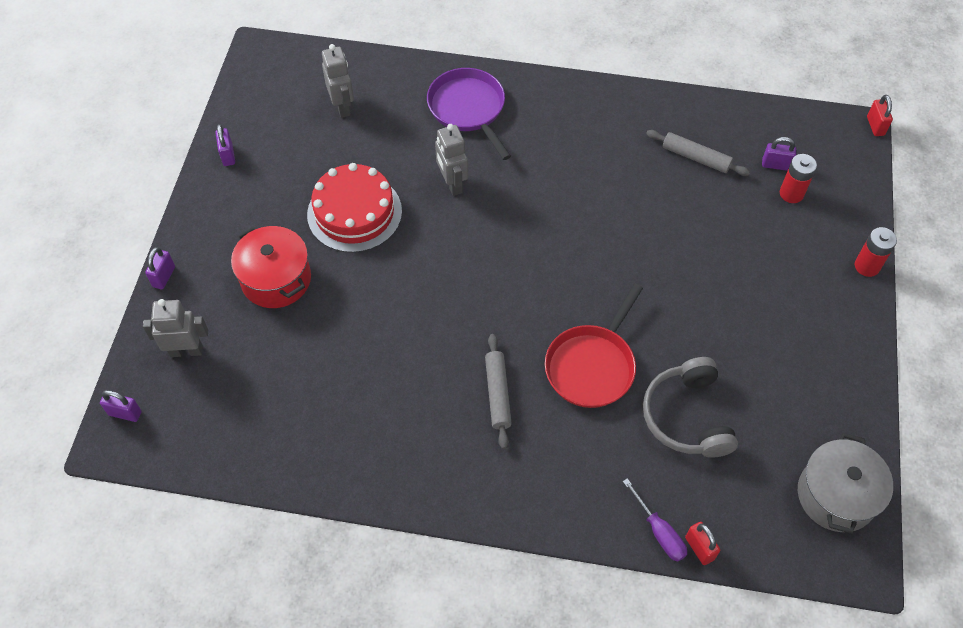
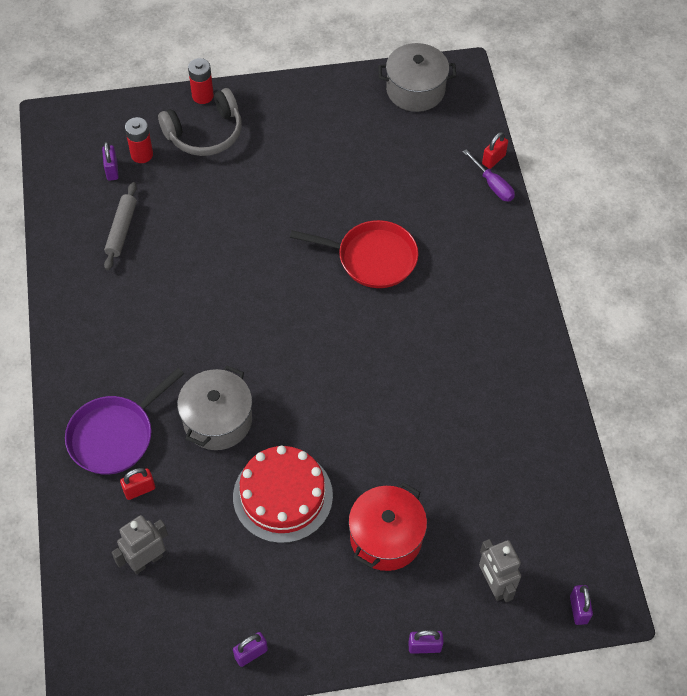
camera: 110 degrees left, 0 degrees up
grey robot [435,124,468,196] -> grey pot [177,366,252,450]
grey rolling pin [485,334,512,449] -> none
purple screwdriver [623,478,687,562] -> purple screwdriver turned 105 degrees clockwise [463,149,515,202]
grey headphones [643,357,738,458] -> grey headphones moved to [158,88,242,156]
red padlock [867,95,893,136] -> red padlock moved to [120,468,155,500]

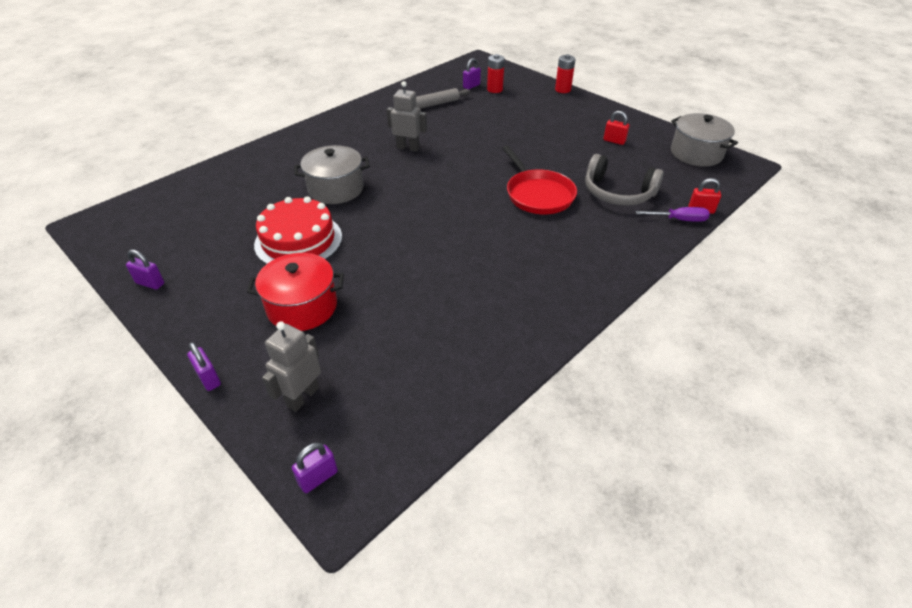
camera: 55 degrees right, 15 degrees down
purple pan [65,368,184,475] -> none
grey robot [111,515,168,574] -> grey robot moved to [387,81,427,152]
red padlock [120,468,155,500] -> red padlock moved to [603,111,629,145]
grey headphones [158,88,242,156] -> grey headphones moved to [585,154,664,206]
purple screwdriver [463,149,515,202] -> purple screwdriver turned 105 degrees counterclockwise [636,207,710,222]

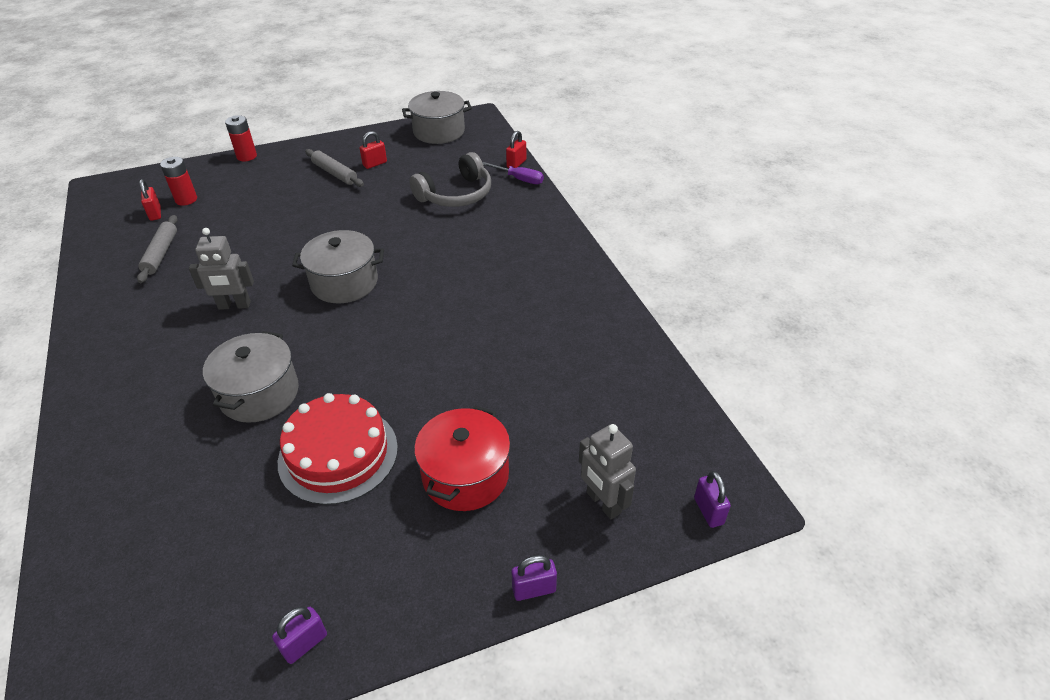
camera: 65 degrees left, 0 degrees up
grey robot [387,81,427,152] -> grey robot turned 135 degrees counterclockwise [189,228,254,310]
purple padlock [463,58,481,89] -> red padlock [139,179,161,221]
red pan [502,146,577,214] -> none
purple screwdriver [636,207,710,222] -> purple screwdriver turned 90 degrees clockwise [483,162,544,184]
none -> grey pot [292,230,384,303]
none -> grey rolling pin [305,149,364,187]

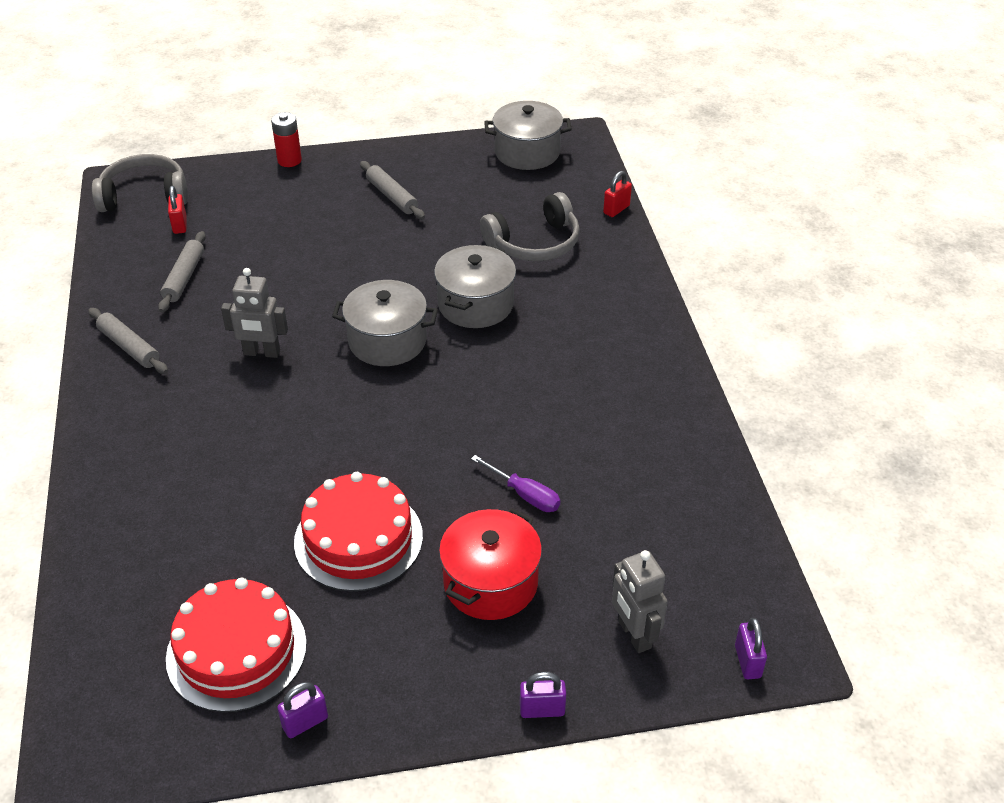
camera: 10 degrees right, 0 degrees up
red battery [160,157,197,206] -> none
grey pot [203,331,299,423] -> grey pot moved to [434,245,516,328]
red padlock [360,131,387,169] -> none
purple screwdriver [483,162,544,184] -> purple screwdriver moved to [471,455,560,512]
none -> grey rolling pin [88,308,168,374]
none -> grey headphones [92,154,188,212]
none -> red cake [166,578,307,712]

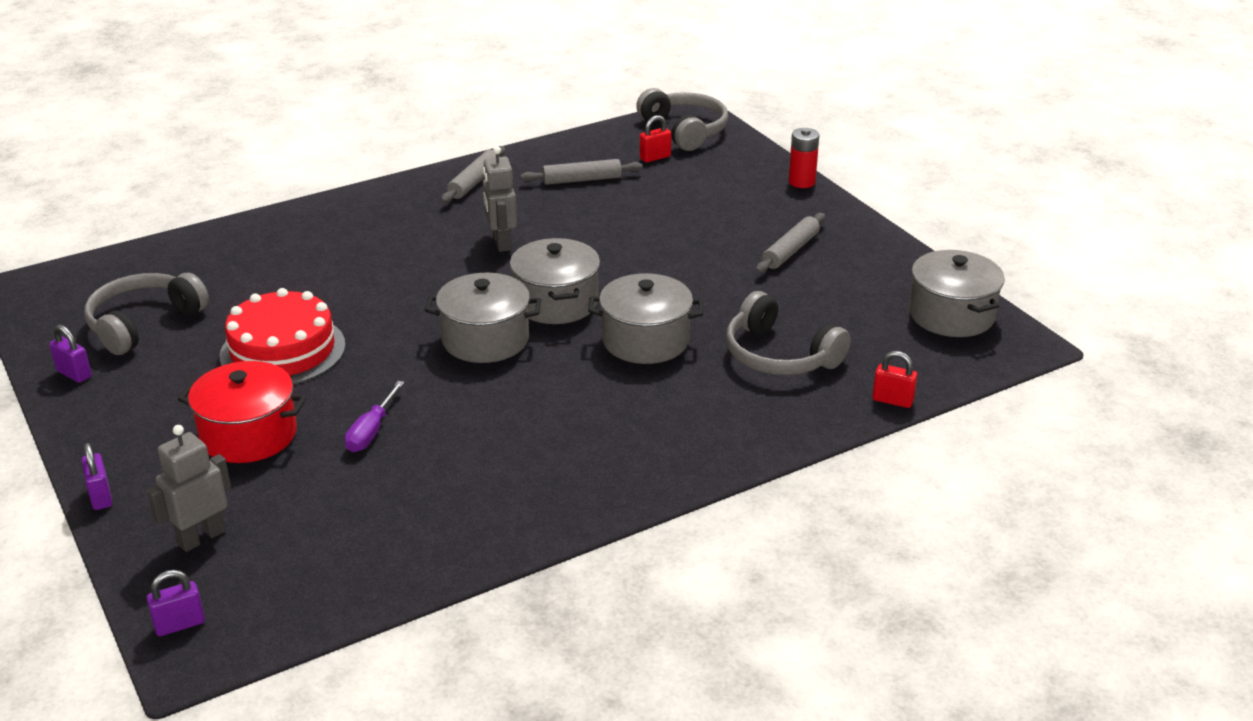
camera: 70 degrees right, 10 degrees down
red cake [166,578,307,712] -> grey headphones [84,273,209,355]
none -> grey pot [425,273,541,363]

